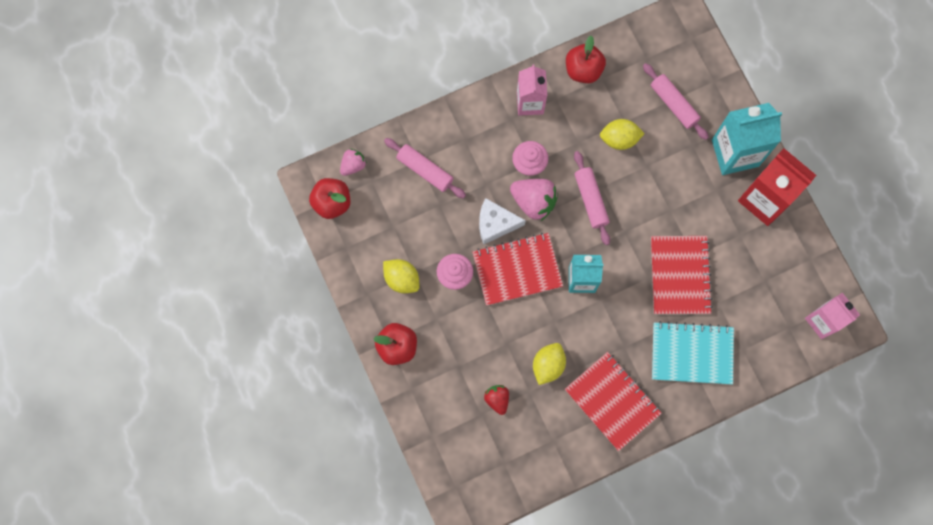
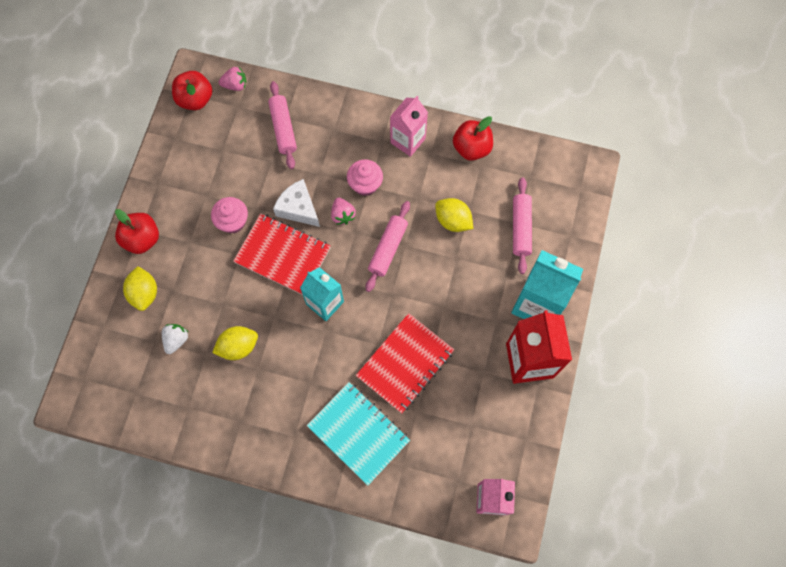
camera: 40 degrees right, 5 degrees down
yellow lemon [383,259,420,293] -> yellow lemon moved to [123,266,157,311]
red strawberry [484,385,509,415] -> white strawberry [162,324,188,354]
pink strawberry [510,179,558,221] -> pink strawberry [331,198,356,225], size x0.59
red notebook [565,352,662,451] -> none

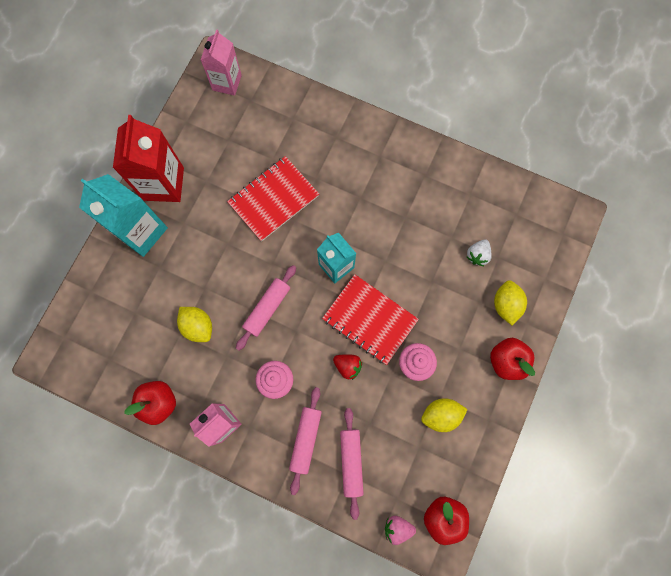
camera: 170 degrees left, 5 degrees up
yellow lemon [212,326,258,360] -> yellow lemon moved to [421,398,468,432]
white cheese [273,179,320,227] -> red strawberry [333,354,362,380]
turquoise notebook [307,382,410,486] -> none
pink strawberry [331,198,356,225] -> none
pink rolling pin [513,177,532,274] -> pink rolling pin moved to [289,387,322,495]

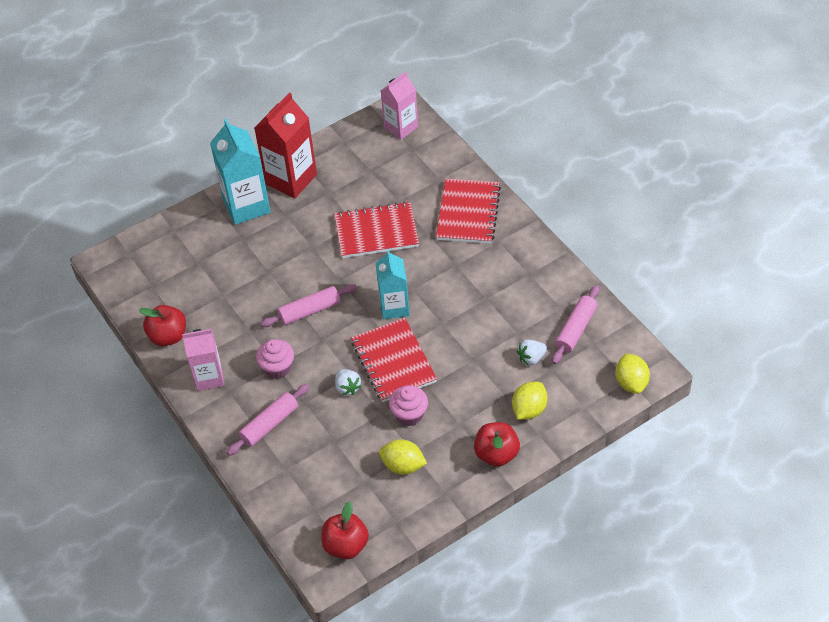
camera: 35 degrees right, 25 degrees down
yellow lemon [177,307,212,342] -> yellow lemon moved to [615,353,650,394]
red strawberry [333,354,362,380] -> white strawberry [335,369,361,395]
pink rolling pin [340,408,364,520] -> pink rolling pin moved to [552,285,600,364]
pink strawberry [385,516,416,545] -> none
none -> red notebook [436,178,501,244]

